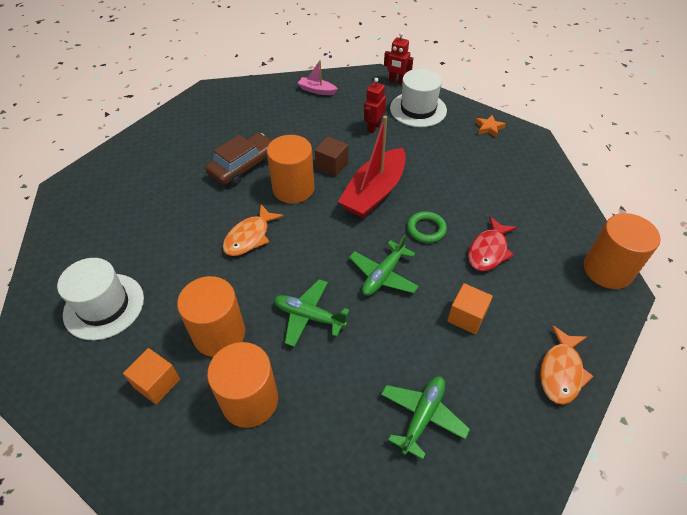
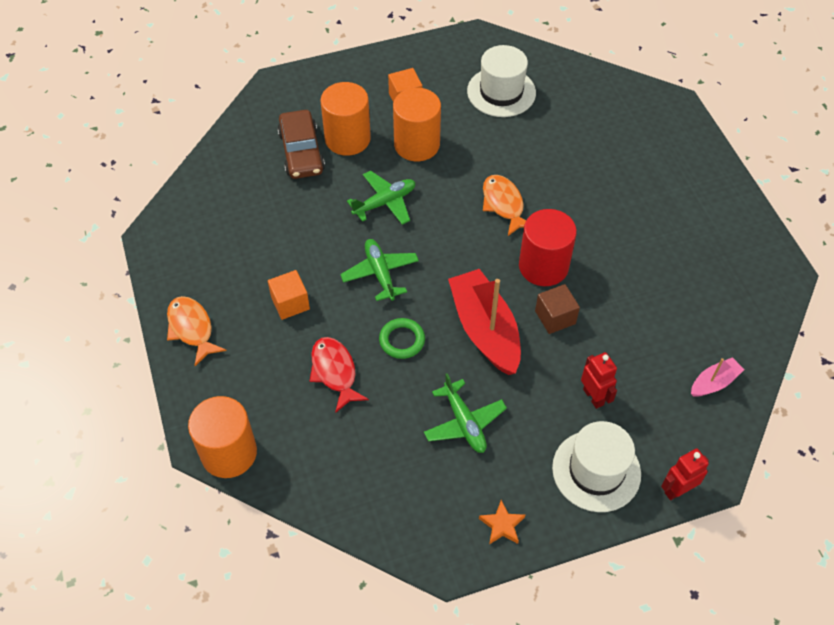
camera: 125 degrees right, 5 degrees up
brown car [206,133,271,186] -> brown car moved to [277,110,325,179]
orange cylinder [267,135,314,203] -> red cylinder [519,209,577,286]
green plane [381,376,470,460] -> green plane moved to [424,373,507,453]

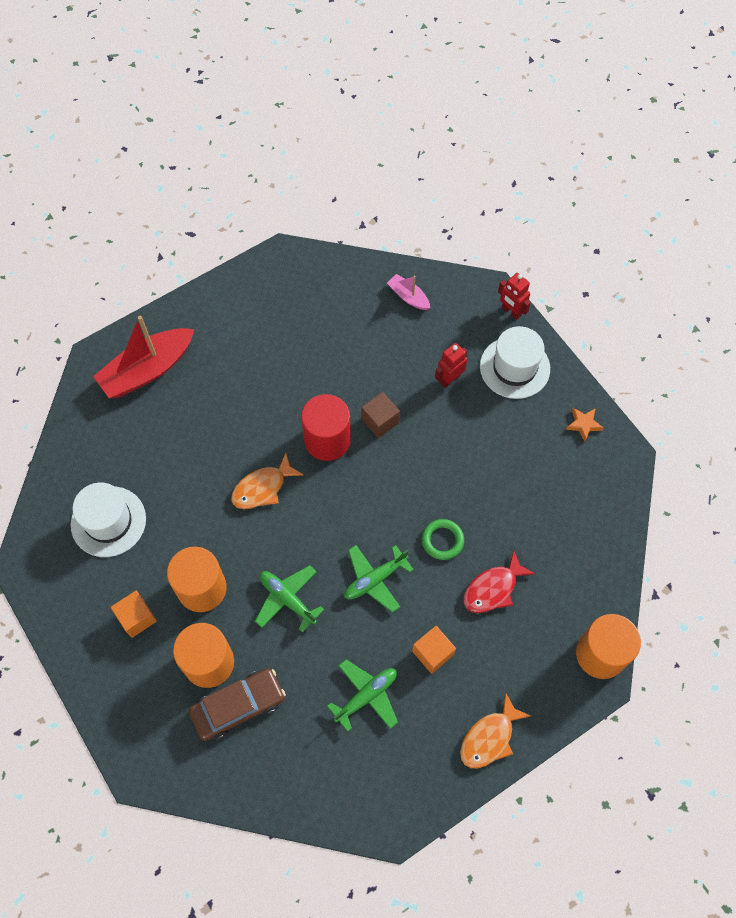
camera: 105 degrees left, 10 degrees up
green plane [424,373,507,453] -> green plane moved to [327,659,398,732]
red boat [448,269,521,375] -> red boat moved to [93,316,194,398]

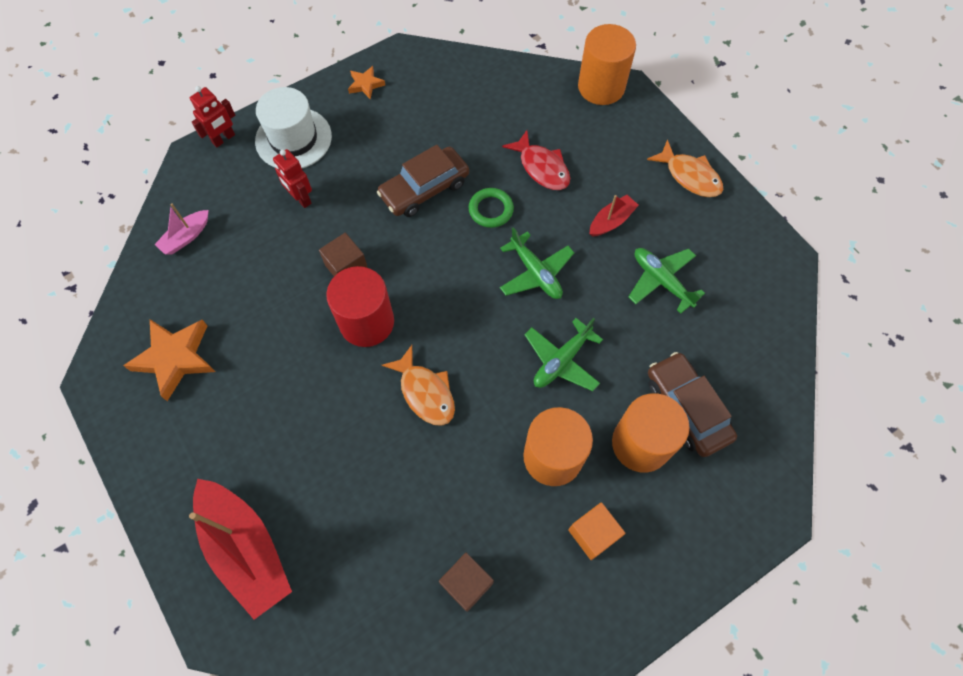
camera: 90 degrees left, 0 degrees up
white hat [71,483,146,557] -> brown cube [439,553,494,612]
orange cube [412,626,456,674] -> red boat [590,195,639,237]
none -> orange star [123,319,215,401]
none -> brown car [377,145,469,217]

